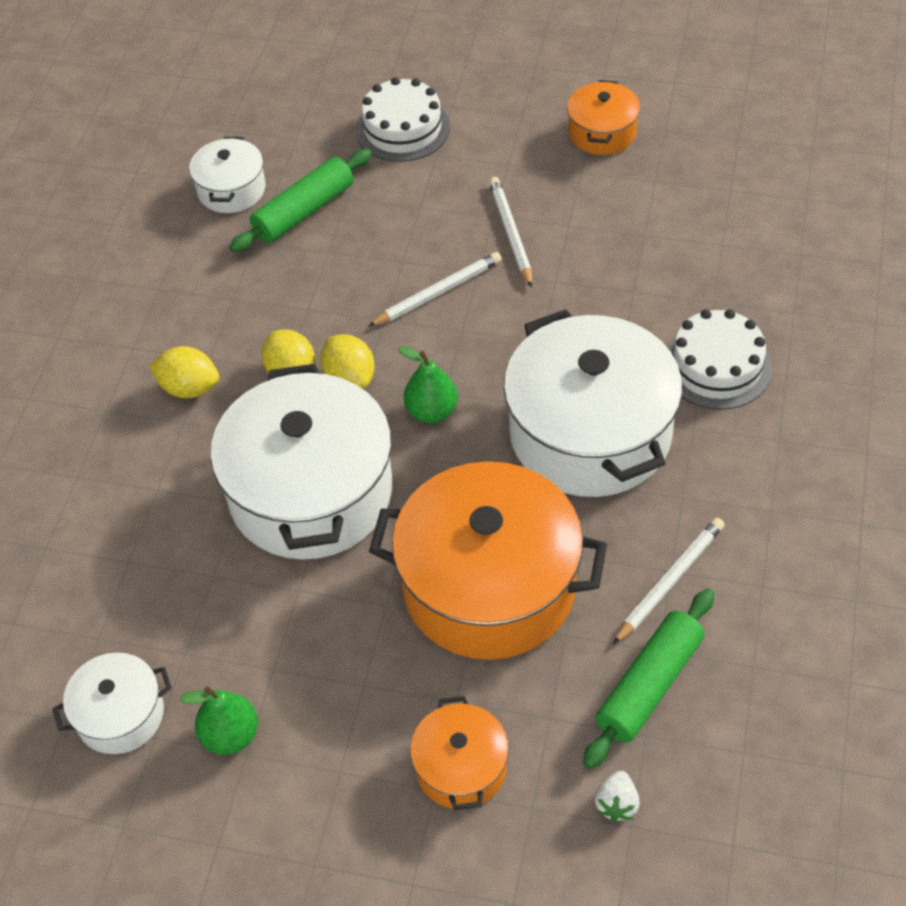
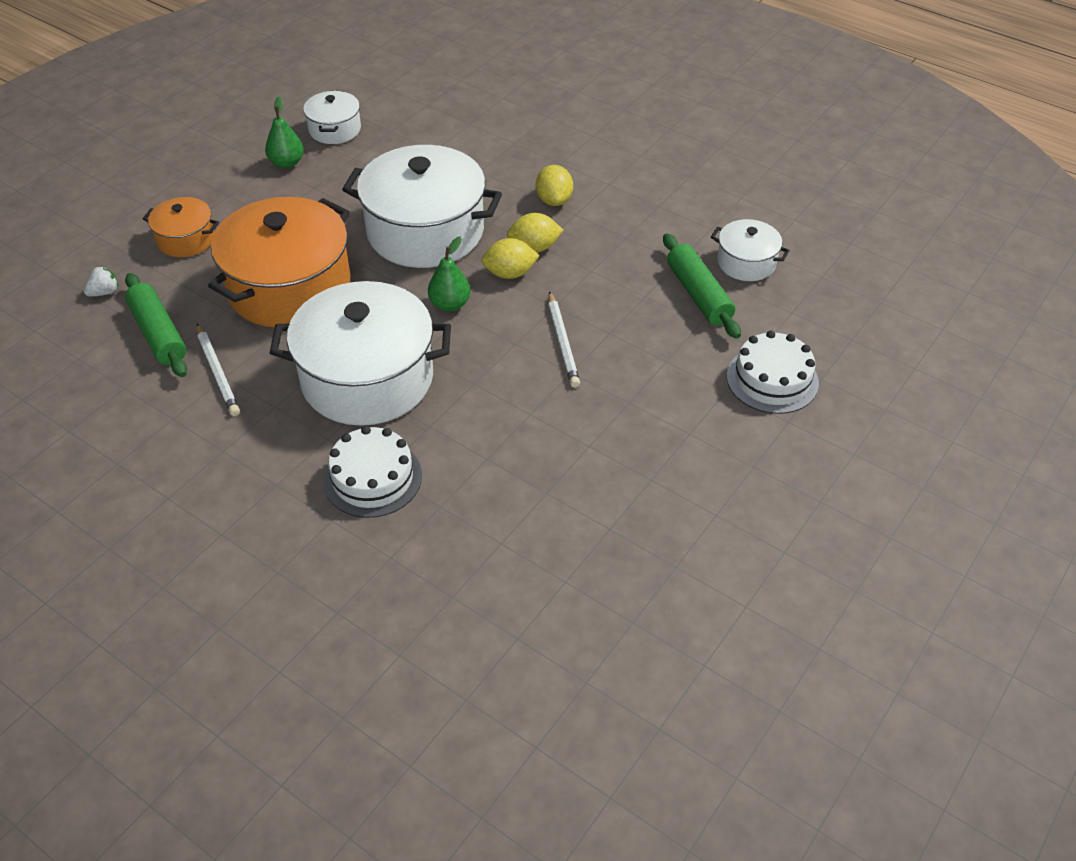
camera: 110 degrees right, 5 degrees down
yellow lemon [149,346,219,398] -> yellow lemon turned 45 degrees counterclockwise [536,165,573,206]
white pencil [489,177,532,288] -> none
orange pot [567,80,640,155] -> none
white strawberry [594,771,640,822] -> white strawberry turned 105 degrees clockwise [84,266,118,297]

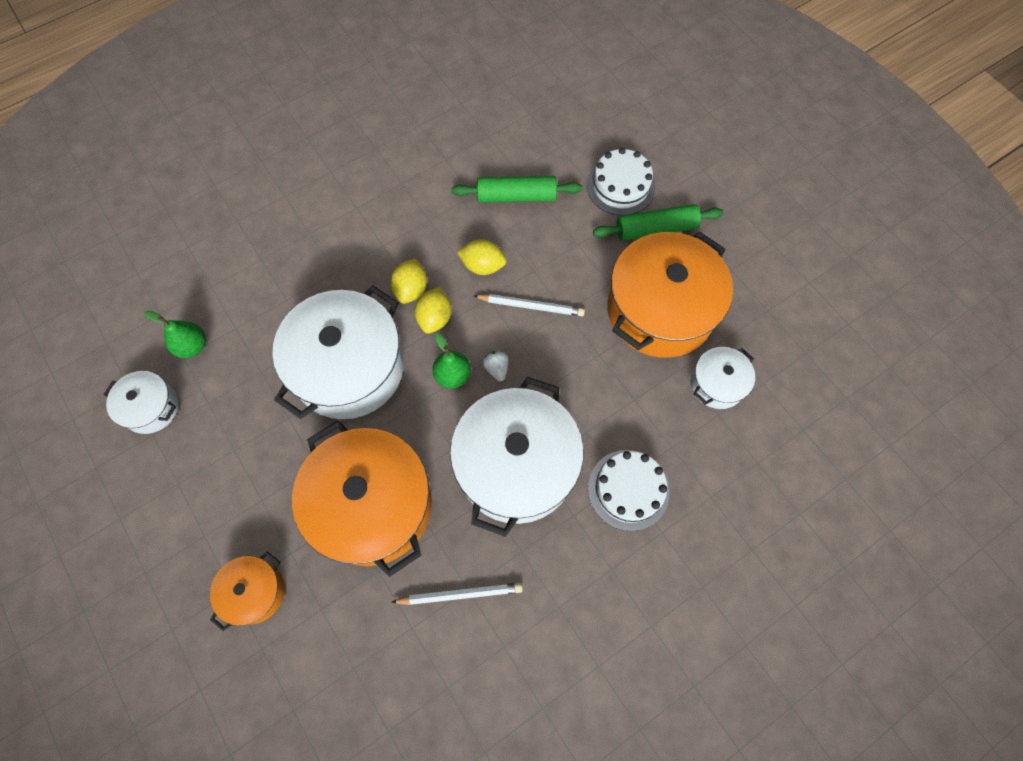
camera: 70 degrees left, 20 degrees up
white strawberry [84,266,118,297] -> white strawberry moved to [483,351,509,381]
green rolling pin [125,273,187,377] -> green rolling pin moved to [593,204,723,241]
green pear [265,96,304,168] -> green pear moved to [144,310,206,358]
yellow lemon [536,165,573,206] -> yellow lemon moved to [457,240,506,275]
white pot [711,219,790,281] -> white pot moved to [691,347,755,409]
none -> orange pot [608,231,733,358]

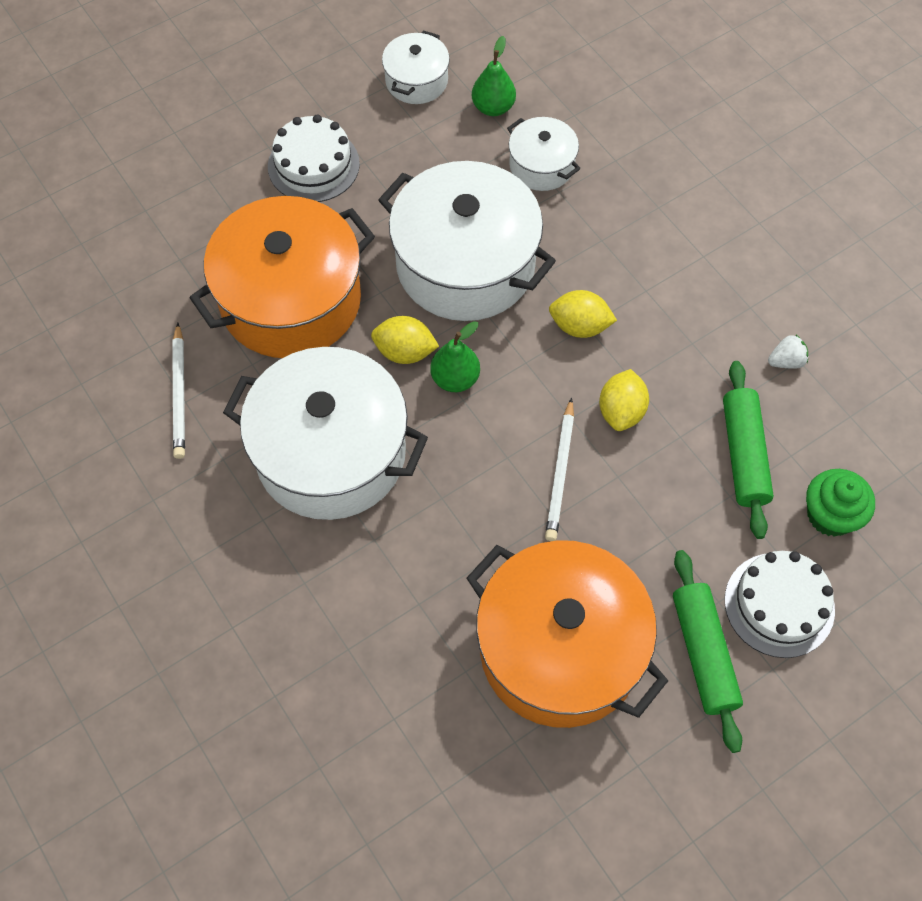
camera: 90 degrees right, 5 degrees down
orange pot [210,551,285,631] -> none
yellow lemon [415,287,451,334] -> yellow lemon moved to [371,316,439,364]
white strawberry [483,351,509,381] -> white strawberry moved to [768,335,808,368]
white cake [588,450,670,531] -> white cake moved to [268,115,360,202]
white pot [691,347,755,409] -> white pot moved to [507,117,580,191]
none -> green cupcake [806,469,875,537]

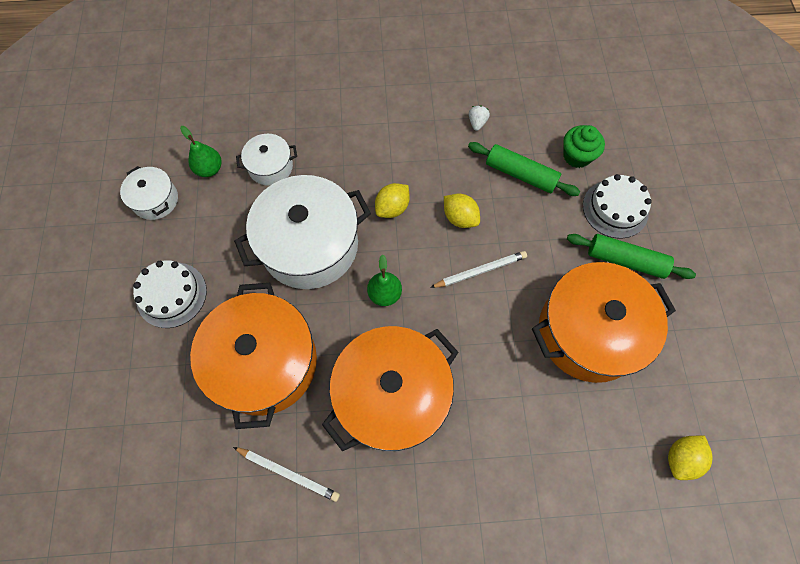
camera: 60 degrees left, 5 degrees up
white pot [223,347,428,520] -> orange pot [322,326,458,451]
yellow lemon [371,316,439,364] -> yellow lemon moved to [668,436,712,480]
white pencil [545,398,574,541] -> white pencil turned 60 degrees counterclockwise [430,251,527,288]

